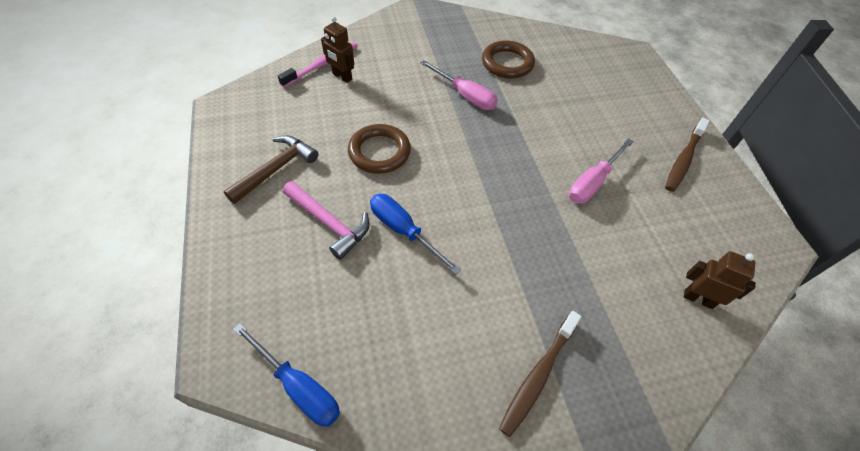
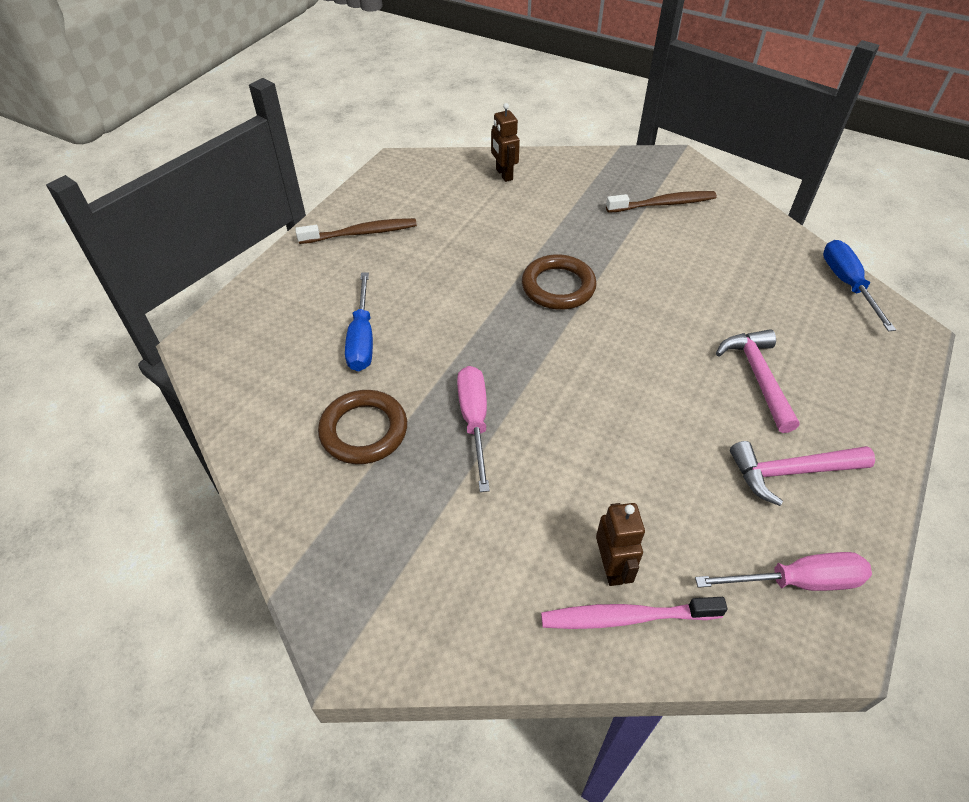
camera: 135 degrees left, 5 degrees down
brown hammer [224,135,319,204] -> pink hammer [730,441,875,506]
brown ring [348,124,411,174] -> brown ring moved to [522,254,597,310]
blue screwdriver [370,194,461,274] -> blue screwdriver moved to [345,272,373,371]
pink screwdriver [569,138,634,204] -> pink screwdriver moved to [695,552,872,591]

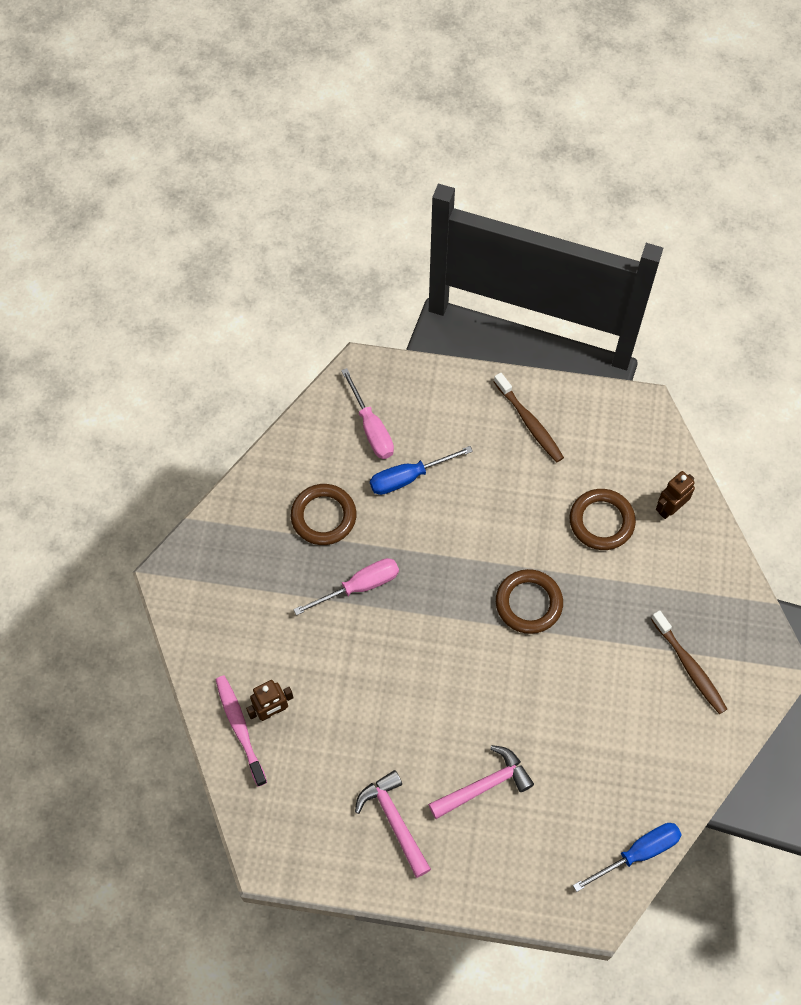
camera: 70 degrees right, 15 degrees up
pink screwdriver [695,552,872,591] -> pink screwdriver moved to [341,368,394,459]
none -> brown ring [570,489,636,550]

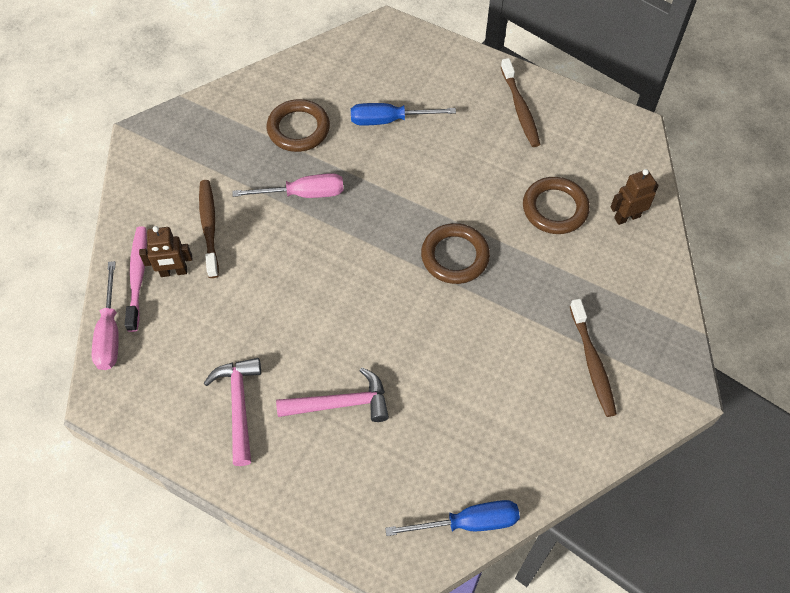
camera: 20 degrees right, 5 degrees down
pink screwdriver [341,368,394,459] -> pink screwdriver moved to [92,261,119,370]
none -> brown toothbrush [199,180,219,278]

